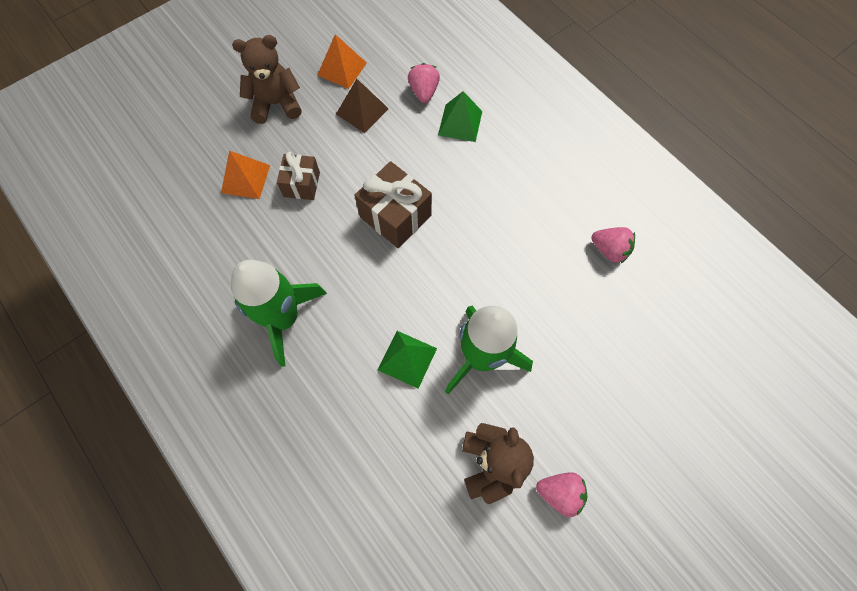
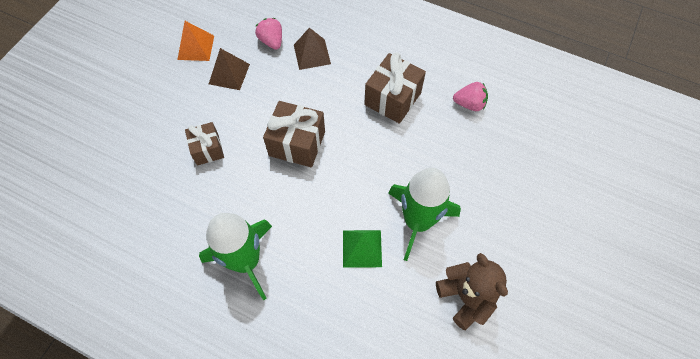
camera: 25 degrees left, 5 degrees down
orange pyramid [221,151,270,199] -> none
brown teddy bear [232,35,302,124] -> none
green pyramid [438,91,482,142] -> brown pyramid [294,28,331,70]
pink strawberry [536,472,587,517] -> none
none -> brown gift [364,53,426,124]

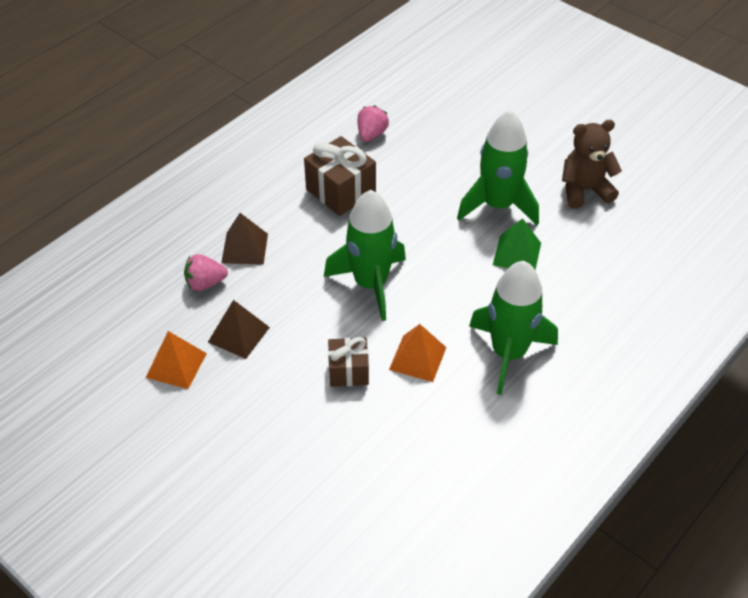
camera: 75 degrees left, 15 degrees down
brown gift [263,101,325,167] -> green rocket [324,190,406,321]
none -> orange pyramid [389,324,447,382]

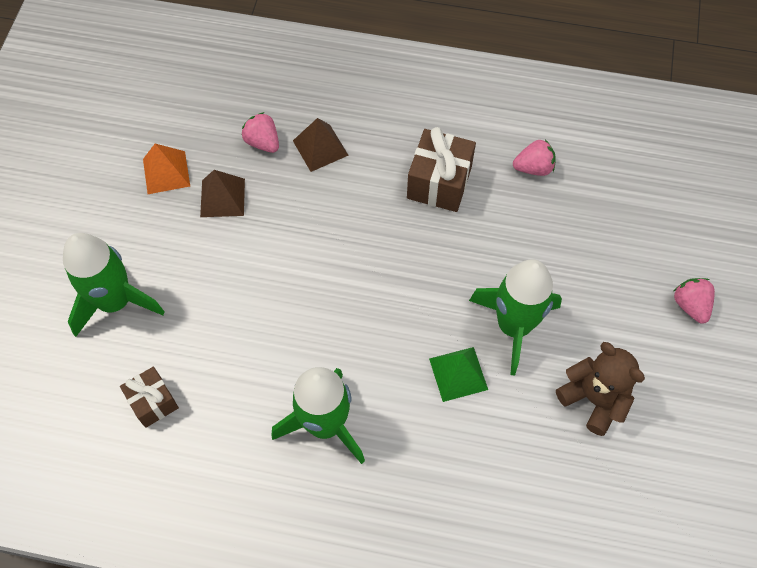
camera: 60 degrees right, 15 degrees up
green rocket [324,190,406,321] -> green rocket moved to [63,233,165,337]
brown gift [328,337,369,387] -> brown gift moved to [120,367,179,428]
orange pyramid [389,324,447,382] -> none
none -> pink strawberry [674,278,715,324]

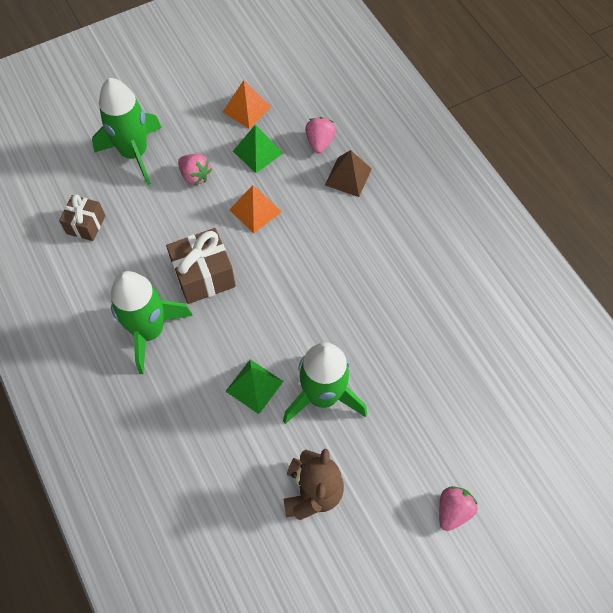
camera: 50 degrees right, 0 degrees up
brown pyramid [200,170,245,217] -> green pyramid [233,125,283,173]
brown gift [407,127,476,212] -> brown gift moved to [166,228,236,304]
pink strawberry [513,139,555,176] -> pink strawberry moved to [178,154,212,185]
none -> orange pyramid [230,185,282,233]

